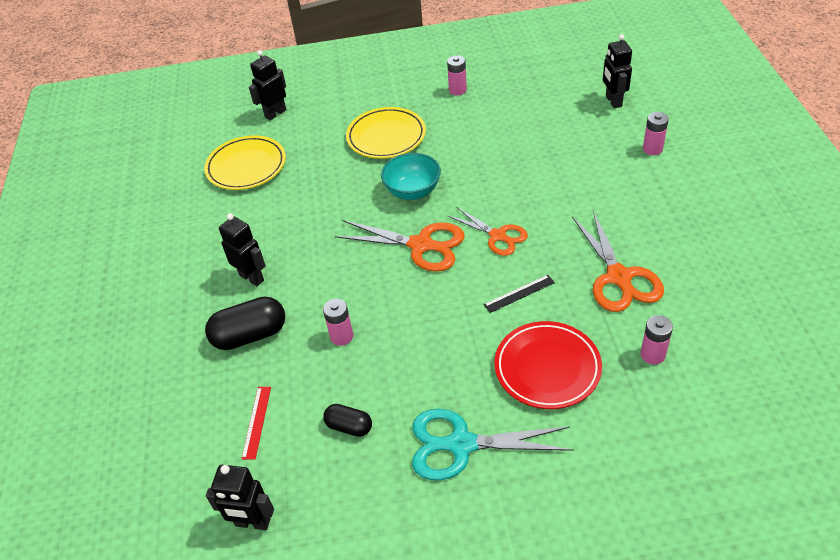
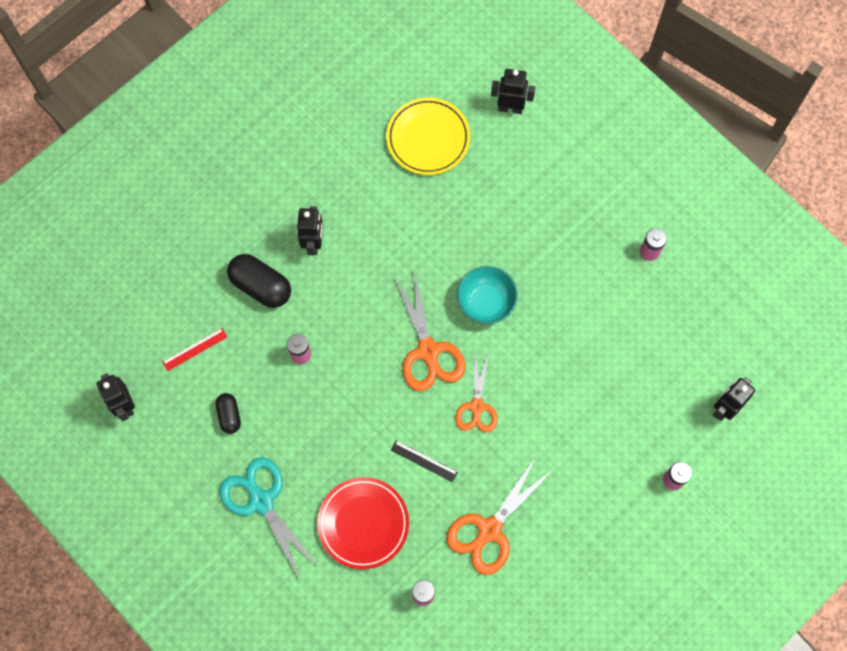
camera: 50 degrees right, 25 degrees up
yellow plate [346,107,426,159] -> none

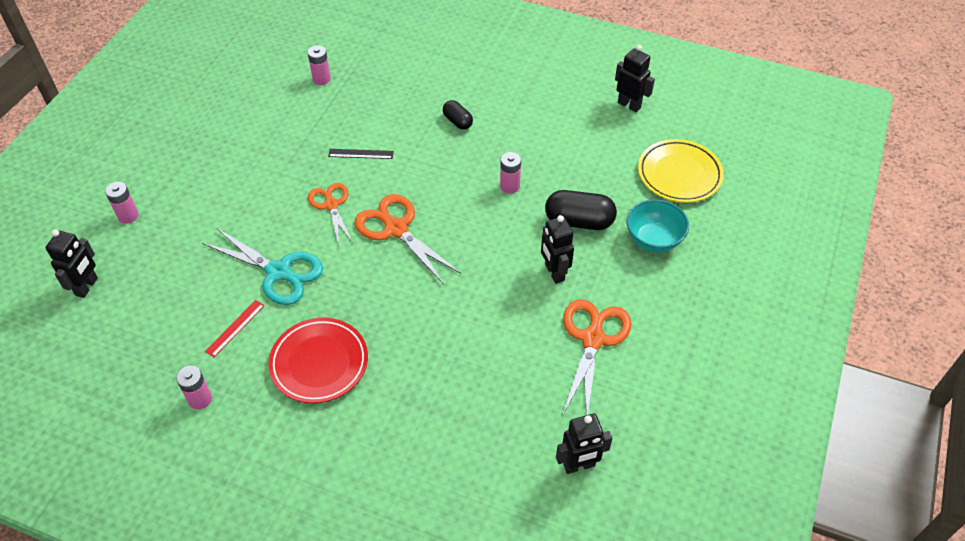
camera: 155 degrees right, 20 degrees down
red ruler [162,328,227,371] -> red ruler moved to [205,300,265,357]
black capsule [216,393,241,434] -> black capsule moved to [443,100,473,130]
turquoise scissors [219,457,318,579] -> turquoise scissors moved to [202,228,323,305]
red plate [317,477,409,569] -> red plate moved to [268,318,368,403]
yellow plate [386,97,471,175] -> yellow plate moved to [638,139,724,203]
orange scissors [446,457,554,575] -> orange scissors moved to [562,299,631,416]
turquoise bowl [457,266,518,324] -> turquoise bowl moved to [626,199,689,253]
black robot [491,69,535,114] -> black robot moved to [556,414,612,474]

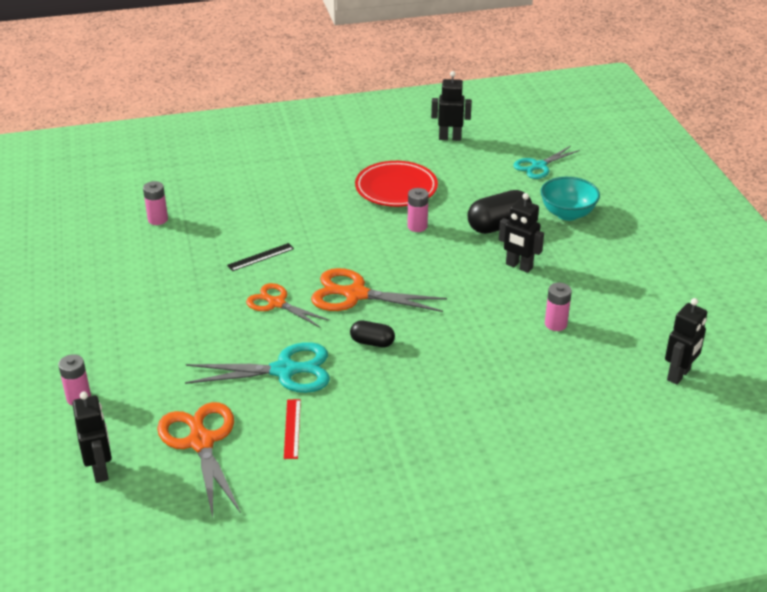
camera: 35 degrees left, 15 degrees down
pink battery [176,366,212,410] -> pink battery moved to [545,283,572,331]
red plate [268,318,368,403] -> red plate moved to [355,161,438,207]
black capsule [443,100,473,130] -> black capsule moved to [350,320,395,347]
orange scissors [562,299,631,416] -> orange scissors moved to [157,402,241,518]
yellow plate [638,139,724,203] -> turquoise scissors [513,146,580,179]

